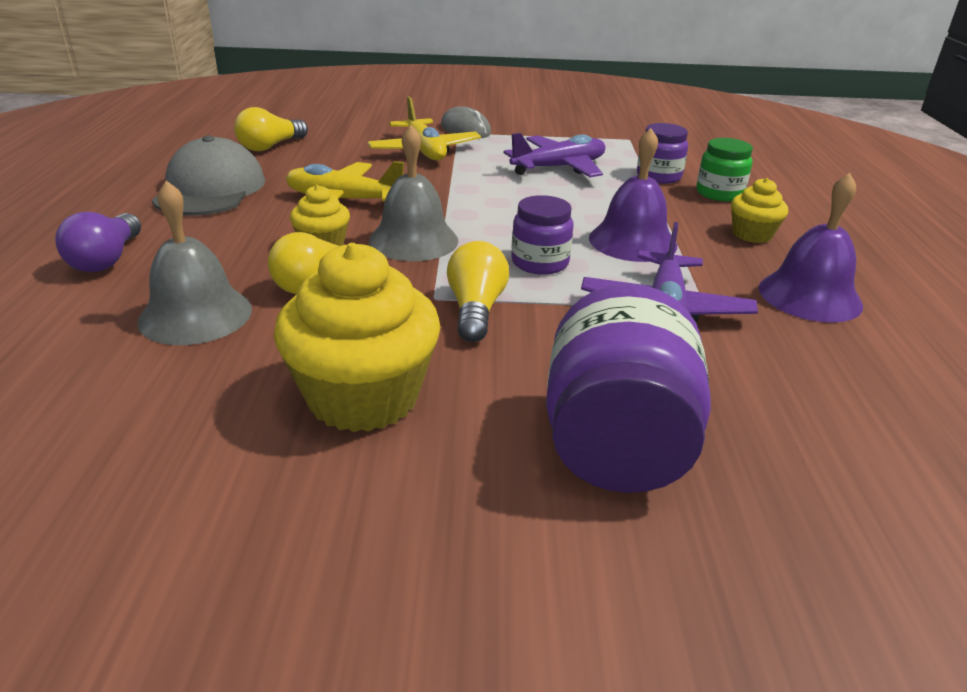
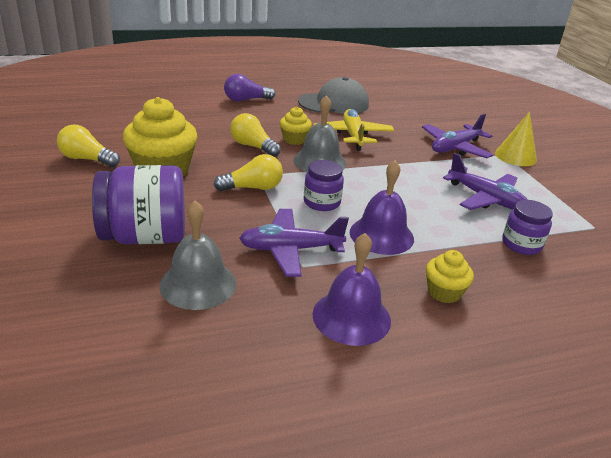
camera: 70 degrees right, 0 degrees up
grey bell [137,181,252,345] -> grey bell moved to [159,201,236,310]
yellow light bulb [234,107,308,151] -> yellow light bulb moved to [57,125,120,167]
yellow plane [368,96,481,161] -> purple plane [422,114,493,158]
grey mouse [441,106,491,138] -> yellow cone [495,112,537,166]
green jar [696,138,753,201] -> none

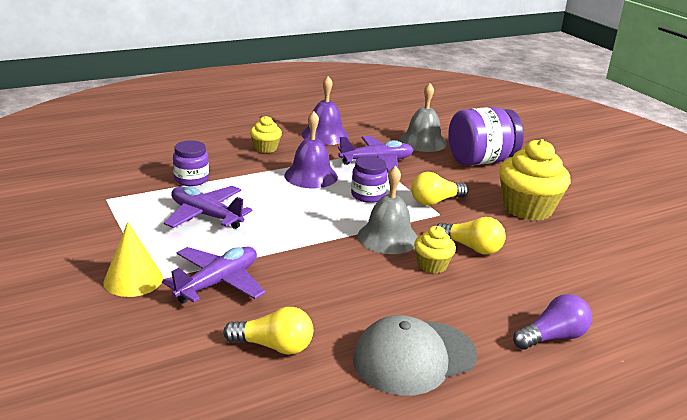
camera: 170 degrees right, 5 degrees down
yellow light bulb [57,125,120,167] -> yellow light bulb moved to [223,307,313,355]
yellow plane [314,109,394,151] -> none

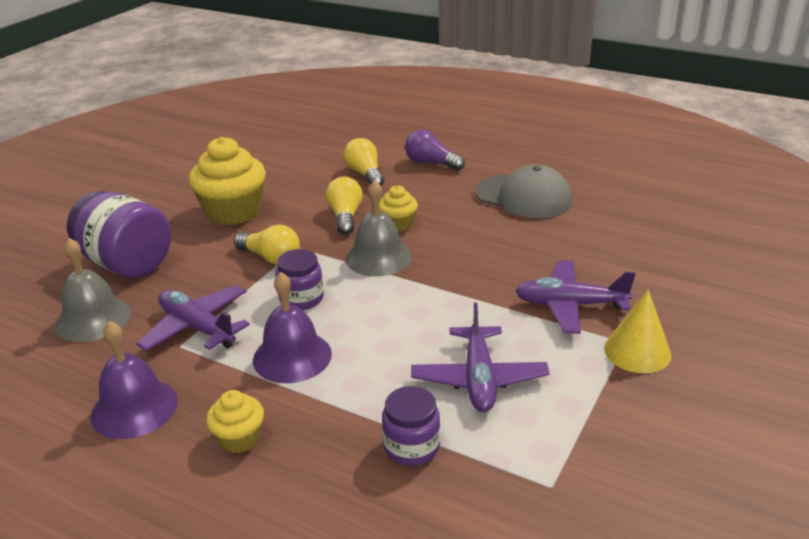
camera: 120 degrees left, 5 degrees up
yellow light bulb [223,307,313,355] -> yellow light bulb moved to [344,138,384,186]

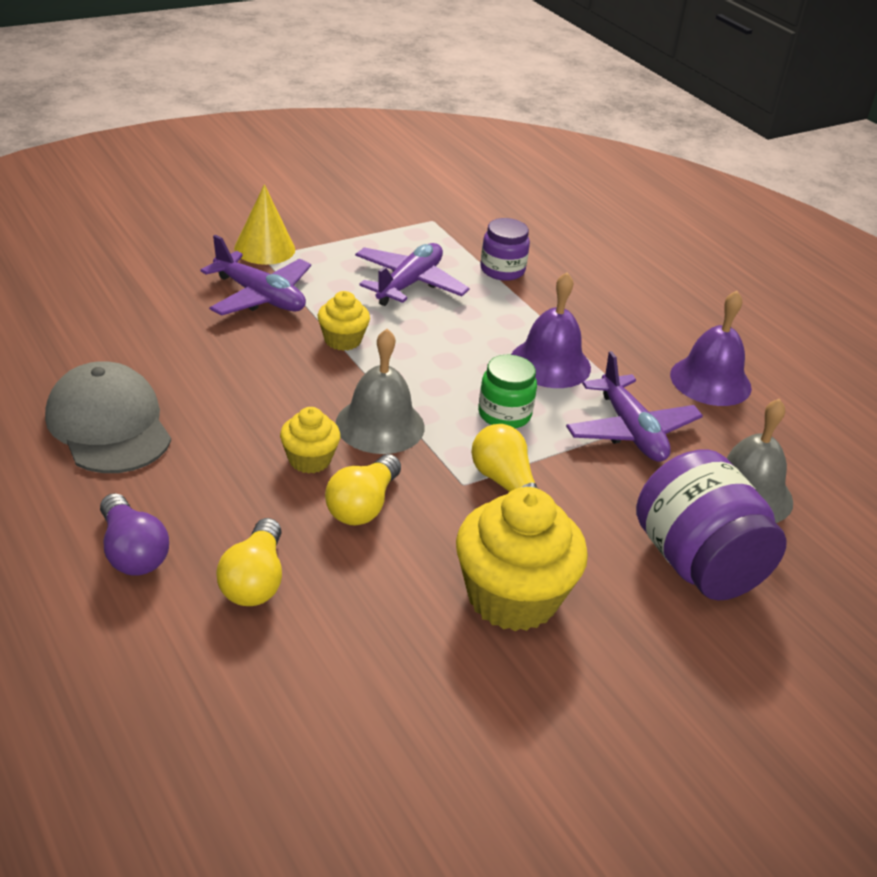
camera: 155 degrees left, 5 degrees up
yellow cupcake [206,390,264,453] -> yellow cupcake moved to [318,291,370,351]
purple jar [275,249,324,310] -> green jar [478,355,537,428]

